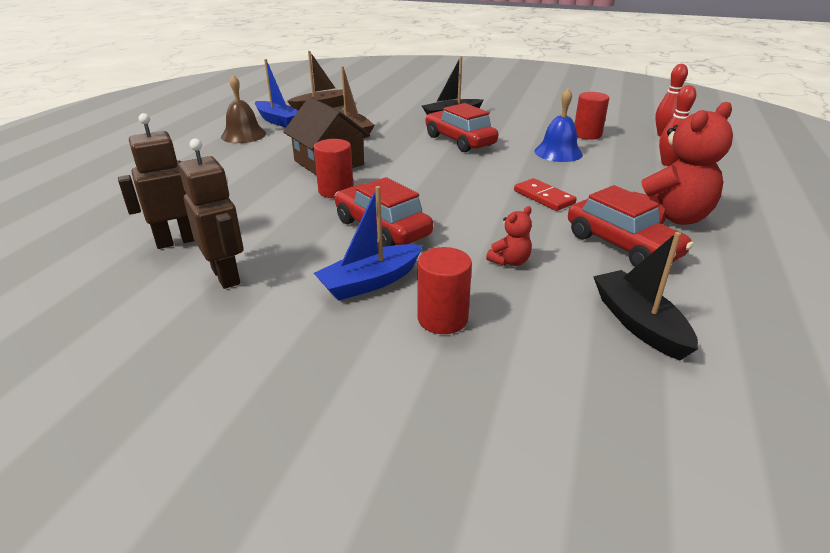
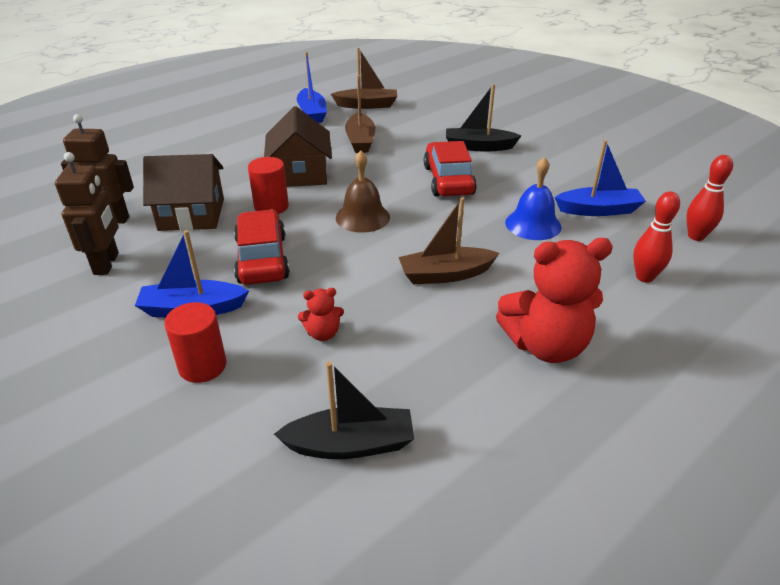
camera: 30 degrees right, 5 degrees up
brown bell [221,75,266,143] -> brown bell moved to [336,150,390,233]
red domino [514,178,577,211] -> brown boat [399,198,499,284]
red car [568,185,694,267] -> none
red cylinder [575,92,609,140] -> blue boat [555,140,646,216]
black boat [593,232,698,360] -> black boat turned 75 degrees clockwise [274,362,414,459]
none -> brown house [143,154,224,231]

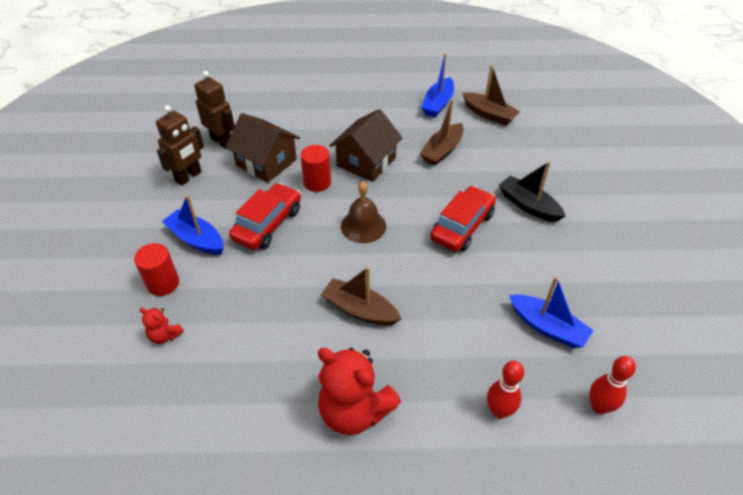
camera: 40 degrees right, 10 degrees up
black boat [274,362,414,459] -> none
red teddy bear [298,288,344,341] -> red teddy bear moved to [140,308,184,344]
blue bell [505,157,561,240] -> none

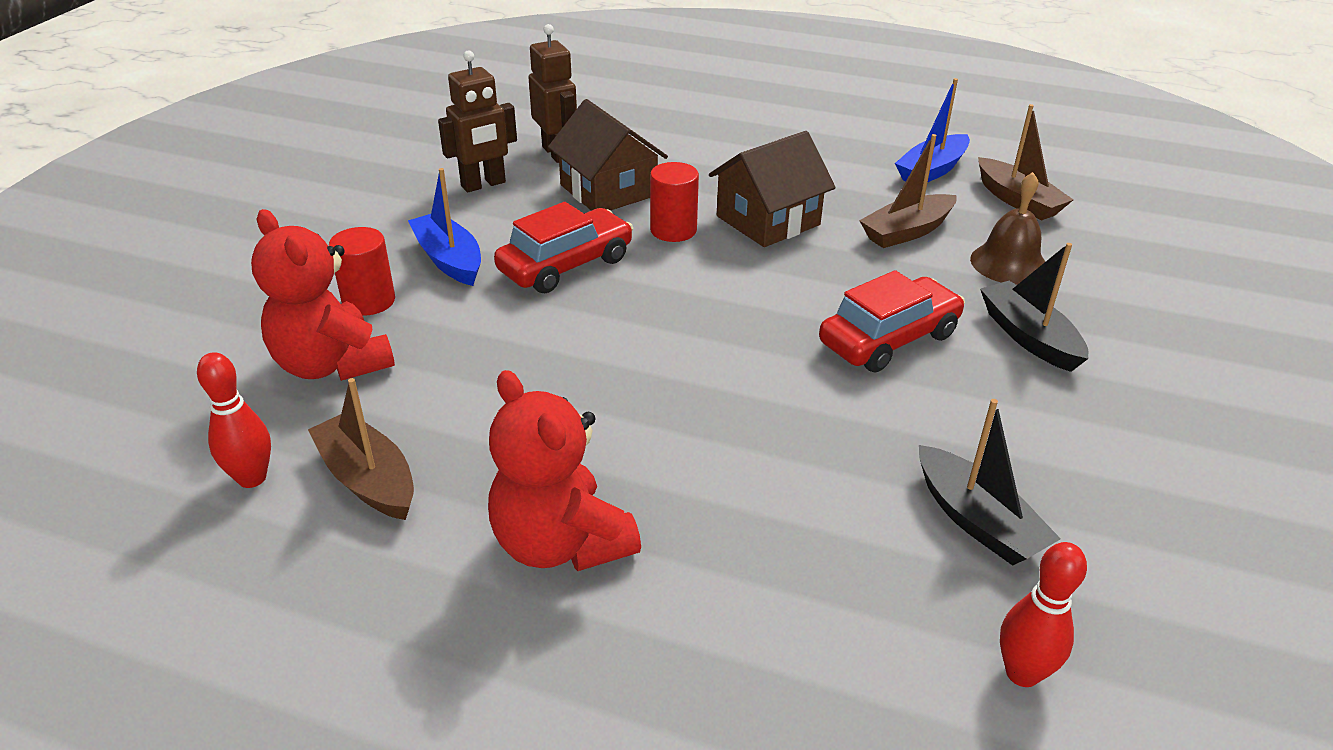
camera: 20 degrees right, 10 degrees down
red teddy bear [140,308,184,344] -> red teddy bear [251,209,395,381], size x2.17
brown boat [321,267,401,325] -> brown boat moved to [308,378,414,520]
brown bell [341,181,386,243] -> brown bell moved to [970,172,1045,285]
red bowling pin [487,361,524,419] -> red bowling pin moved to [197,352,271,488]
blue boat [509,276,594,348] -> black boat [919,399,1061,566]

